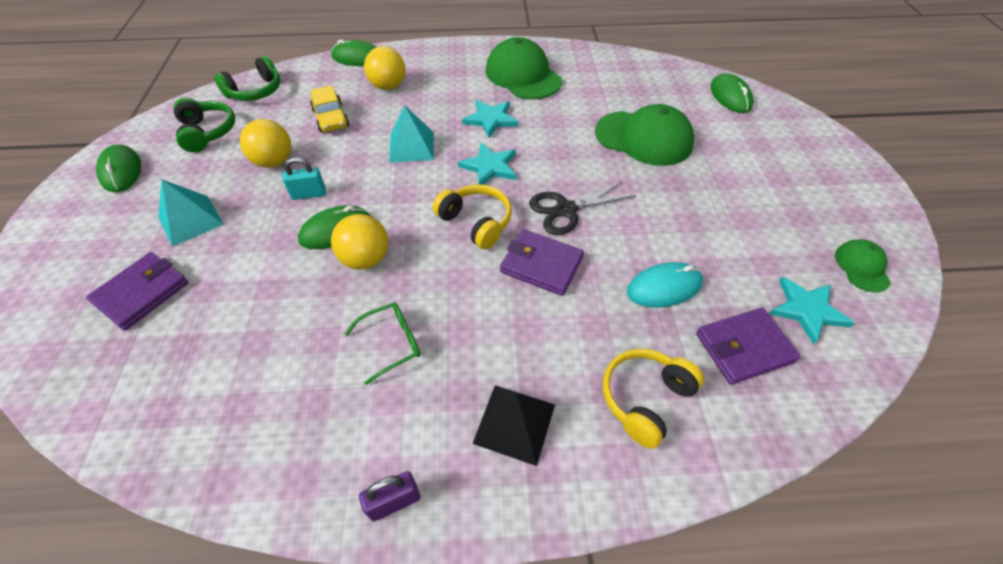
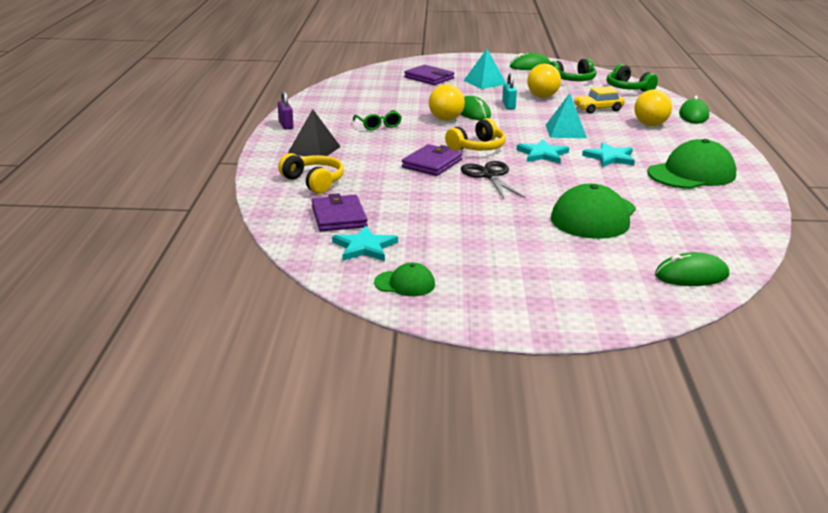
camera: 95 degrees right, 25 degrees down
turquoise mouse [627,262,703,308] -> none

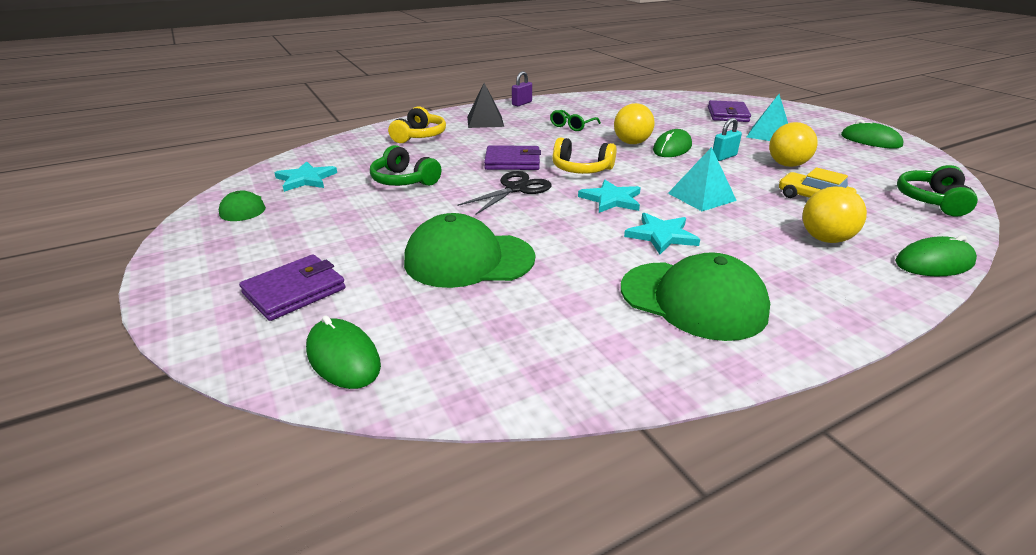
camera: 60 degrees right, 5 degrees up
purple wallet [311,193,368,231] -> purple wallet moved to [239,255,346,321]
green headphones [549,59,596,81] -> green headphones moved to [370,145,441,186]

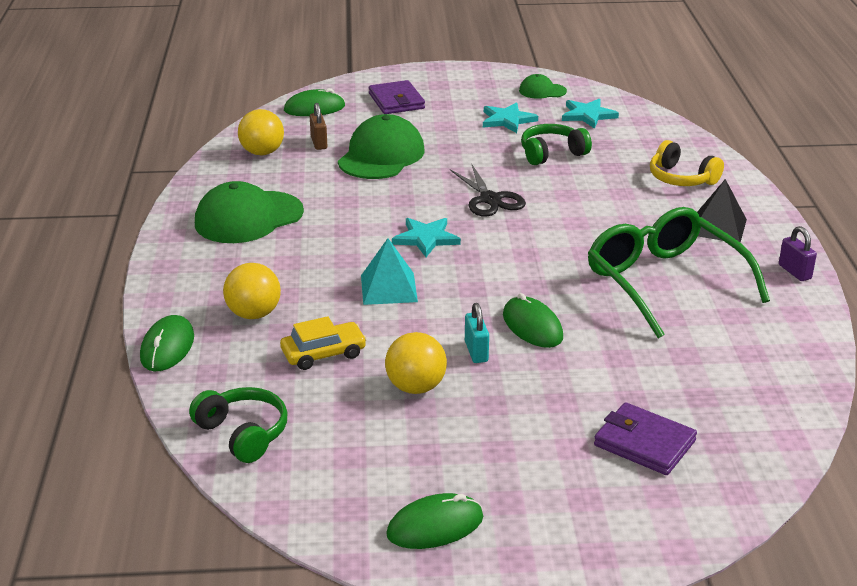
camera: 115 degrees right, 0 degrees up
purple wallet [484,145,541,170] -> none
green glasses [550,110,601,131] -> green glasses [588,207,770,338], size x2.33
yellow headphones [552,137,617,174] -> none
yellow ball [614,103,655,144] -> yellow ball moved to [238,109,284,155]
turquoise star [624,213,700,254] -> turquoise star moved to [483,102,538,133]
turquoise pyramid [747,94,788,141] -> none
none -> brown padlock [310,103,327,150]

